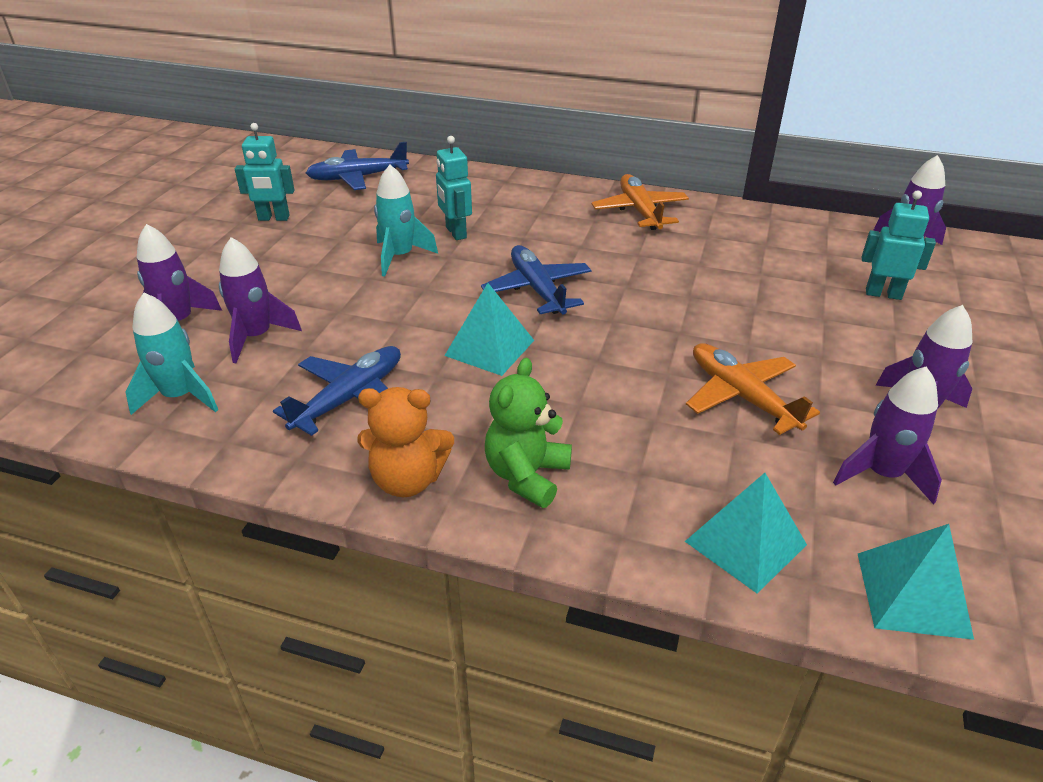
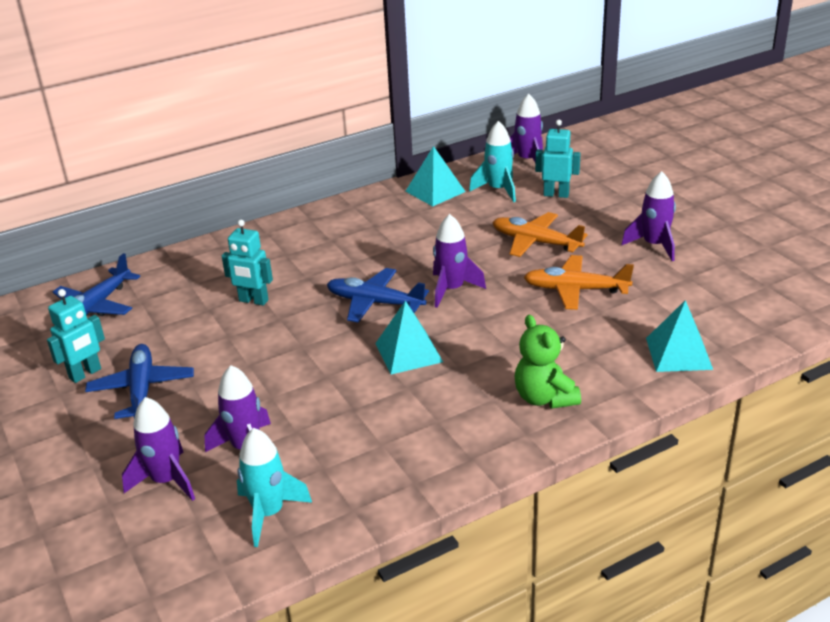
camera: 45 degrees left, 5 degrees down
blue plane [273,346,401,436] -> blue plane moved to [85,344,194,419]
orange teddy bear [357,387,454,497] -> none
turquoise rocket [374,165,438,277] -> turquoise rocket moved to [469,121,516,202]
orange plane [592,174,689,230] -> orange plane moved to [492,212,588,257]
purple rocket [833,366,942,505] -> purple rocket moved to [433,214,486,308]
turquoise pyramid [858,524,974,640] -> turquoise pyramid moved to [405,146,466,206]
turquoise robot [862,190,936,300] -> turquoise robot turned 45 degrees clockwise [535,120,581,198]

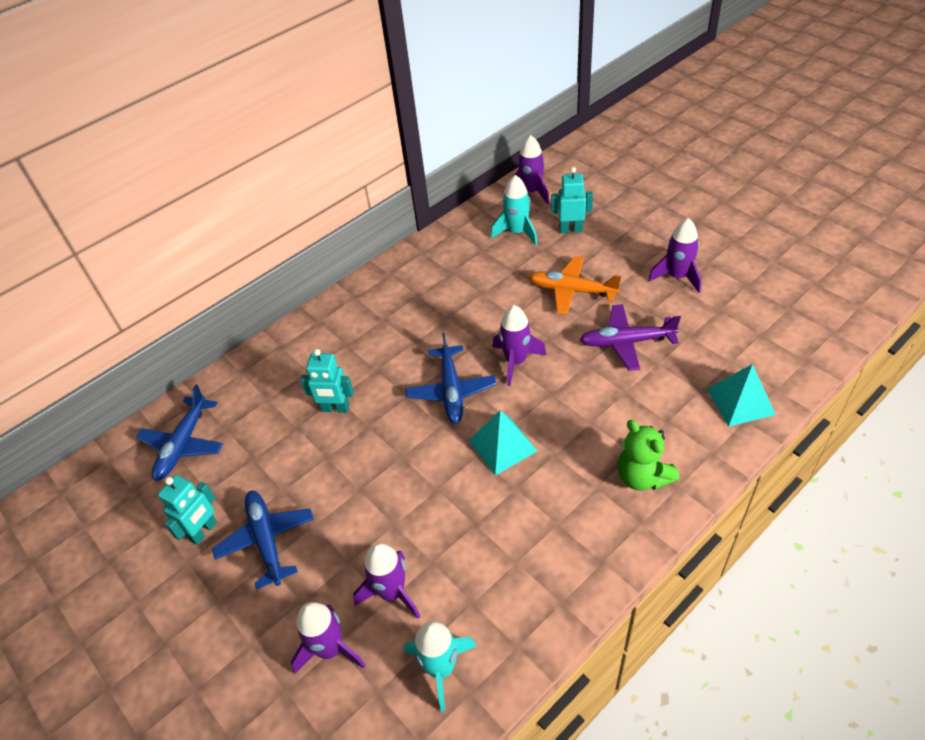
camera: 10 degrees left, 15 degrees up
blue plane [327,268,429,323] -> blue plane turned 105 degrees counterclockwise [406,333,497,424]
turquoise pyramid [405,146,466,206] -> none
orange plane [524,255,634,310] -> purple plane [580,304,681,371]

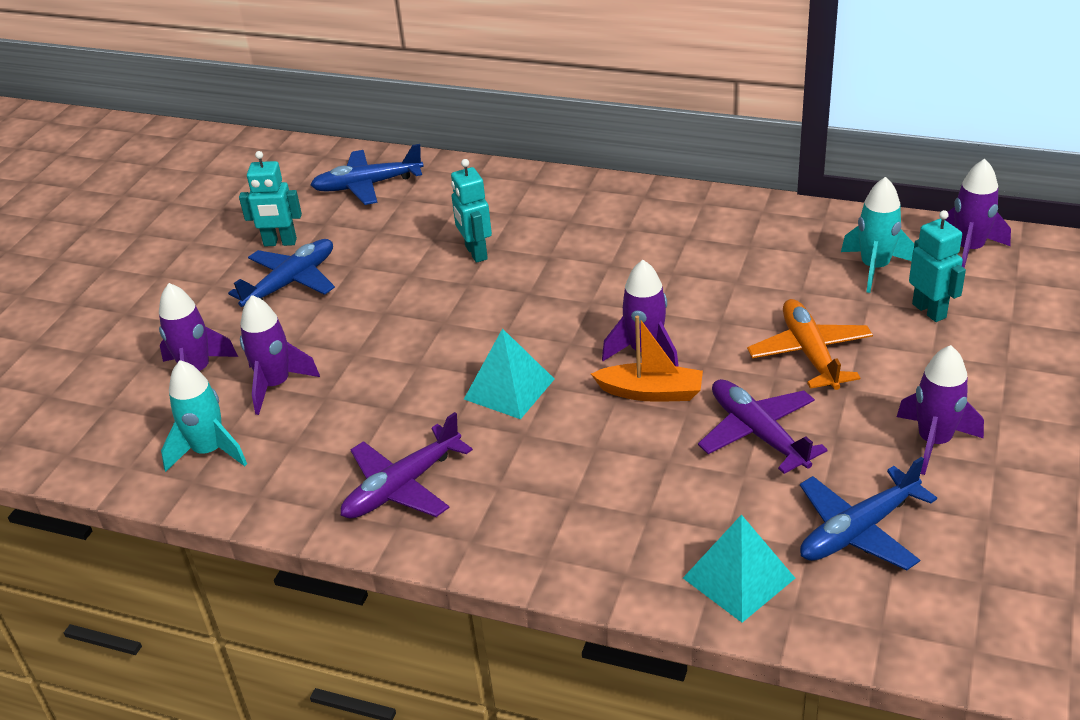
camera: 60 degrees right, 10 degrees down
blue plane [406,333,497,424] -> blue plane moved to [800,457,937,570]
green teddy bear [617,420,680,491] -> none
none -> purple plane [341,412,473,519]
none -> orange boat [591,316,703,402]

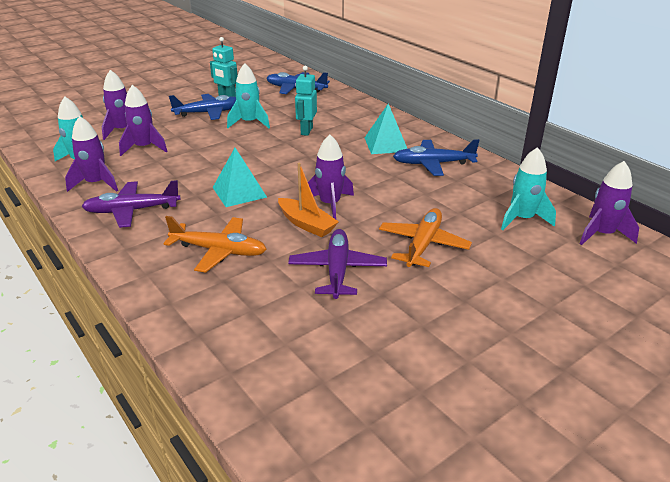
camera: 30 degrees right, 5 degrees down
turquoise pyramid [683,514,795,623] -> turquoise pyramid moved to [365,104,407,154]
blue plane [800,457,937,570] -> blue plane moved to [393,139,480,176]
purple rocket [897,345,984,475] -> purple rocket moved to [65,116,118,192]
turquoise robot [909,210,966,322] -> none
none -> orange plane [163,216,267,273]
none -> turquoise rocket [227,63,270,128]

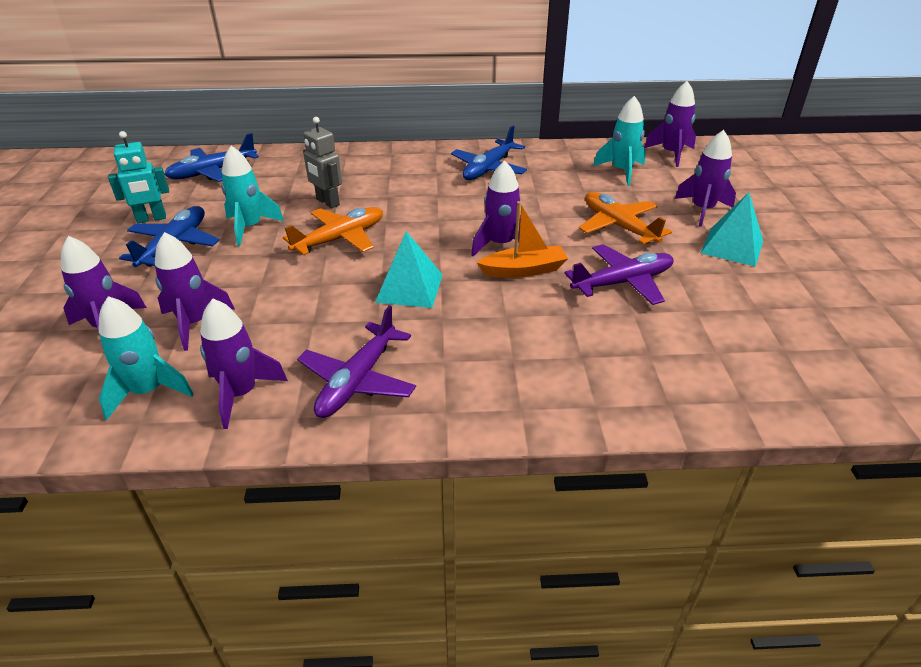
camera: 55 degrees left, 5 degrees up
orange plane [163,216,267,273] -> orange plane moved to [283,207,383,255]
purple plane [288,229,387,299] -> purple plane turned 120 degrees clockwise [564,244,674,305]
turquoise robot [295,66,317,136] -> grey robot [303,117,342,208]
turquoise pyramid [365,104,407,154] -> turquoise pyramid moved to [701,192,763,267]
none -> purple rocket [675,130,736,227]

